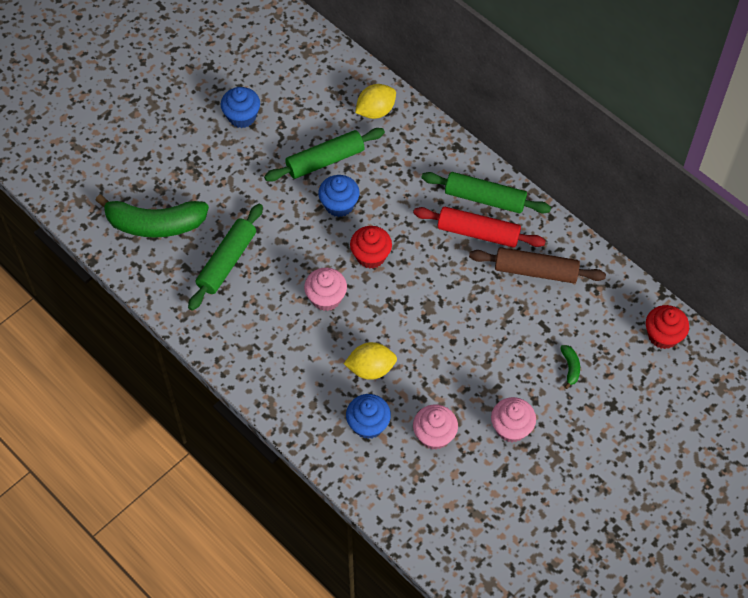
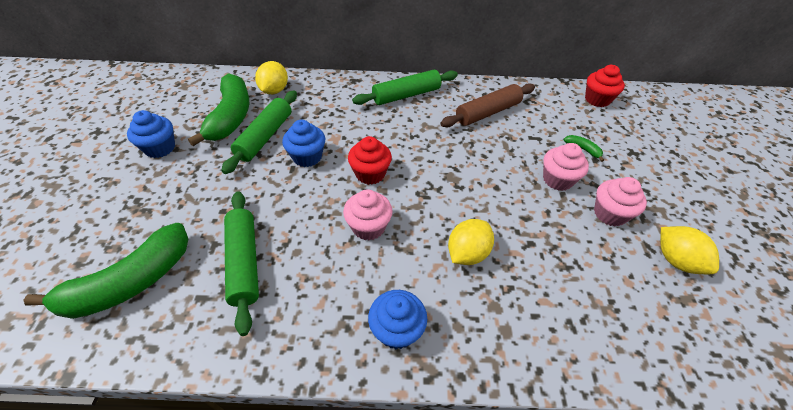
camera: 45 degrees left, 10 degrees down
blue cupcake [346,394,391,439] -> blue cupcake moved to [368,290,427,349]
red rolling pin [413,207,546,248] -> none
pink cupcake [413,404,458,450] -> pink cupcake moved to [543,143,589,191]
none -> green banana [188,73,249,146]
none -> yellow lemon [660,226,719,274]

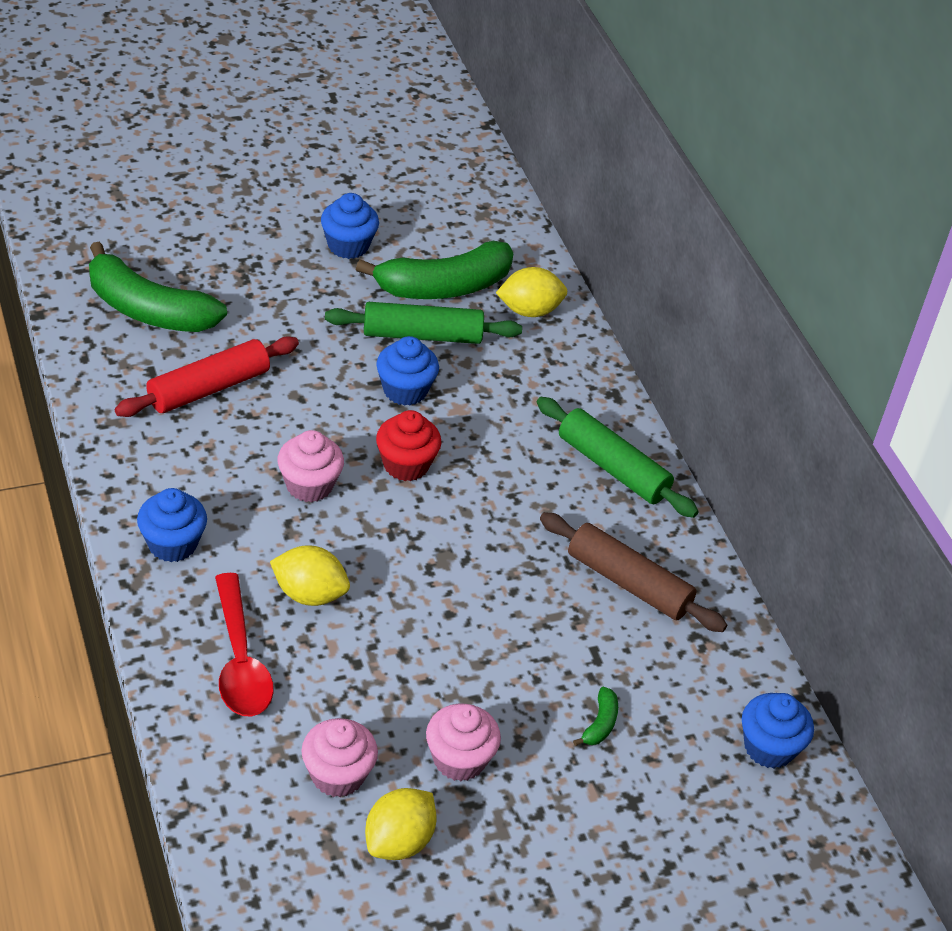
camera: 65 degrees right, 5 degrees down
green rolling pin [224,191,259,336] -> red rolling pin [115,337,299,417]
pink cupcake [543,143,589,191] -> pink cupcake moved to [301,718,378,797]
red cupcake [585,65,625,107] -> blue cupcake [742,693,814,769]
none -> red spoon [215,573,274,717]

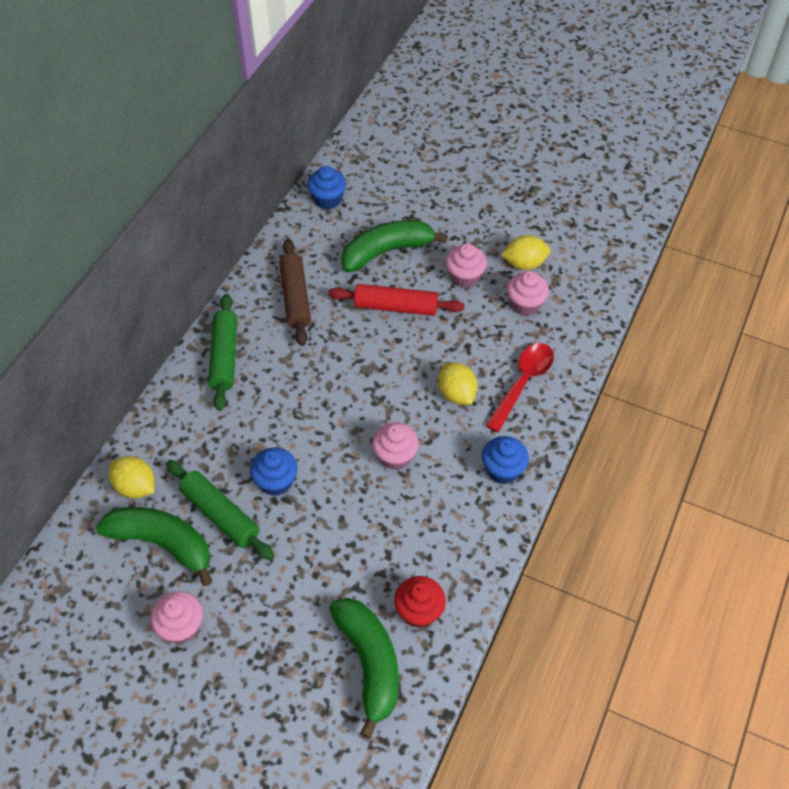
camera: 130 degrees left, 10 degrees up
red rolling pin [115,337,299,417] -> red rolling pin moved to [328,284,465,316]
blue cupcake [321,193,379,259] -> pink cupcake [151,591,203,644]
red cupcake [376,410,441,481] -> red cupcake moved to [394,576,446,628]
green banana [573,687,618,746] -> green banana [341,220,448,272], size x2.50

